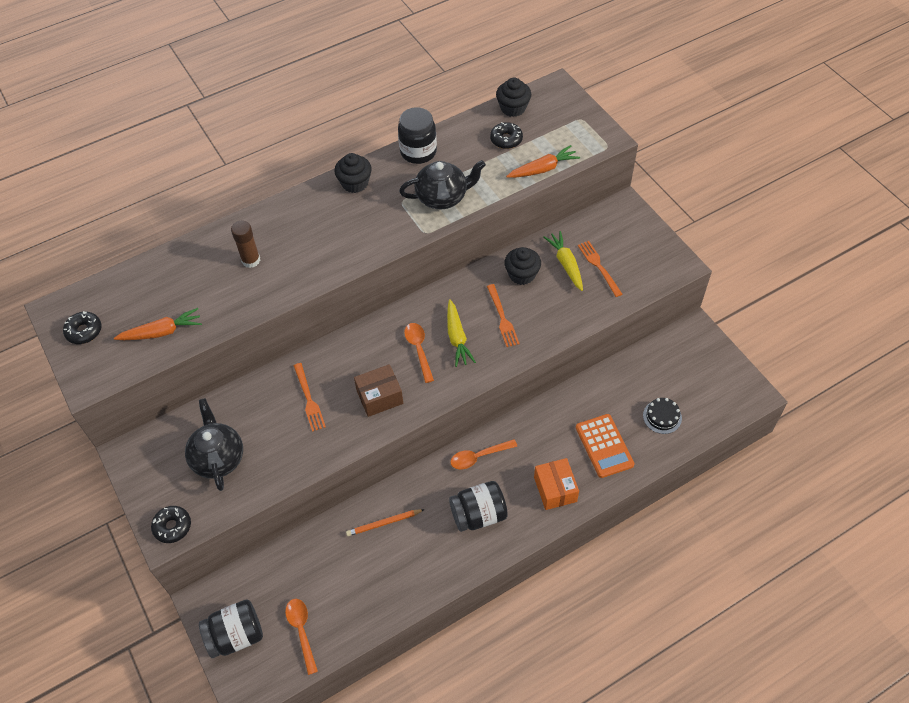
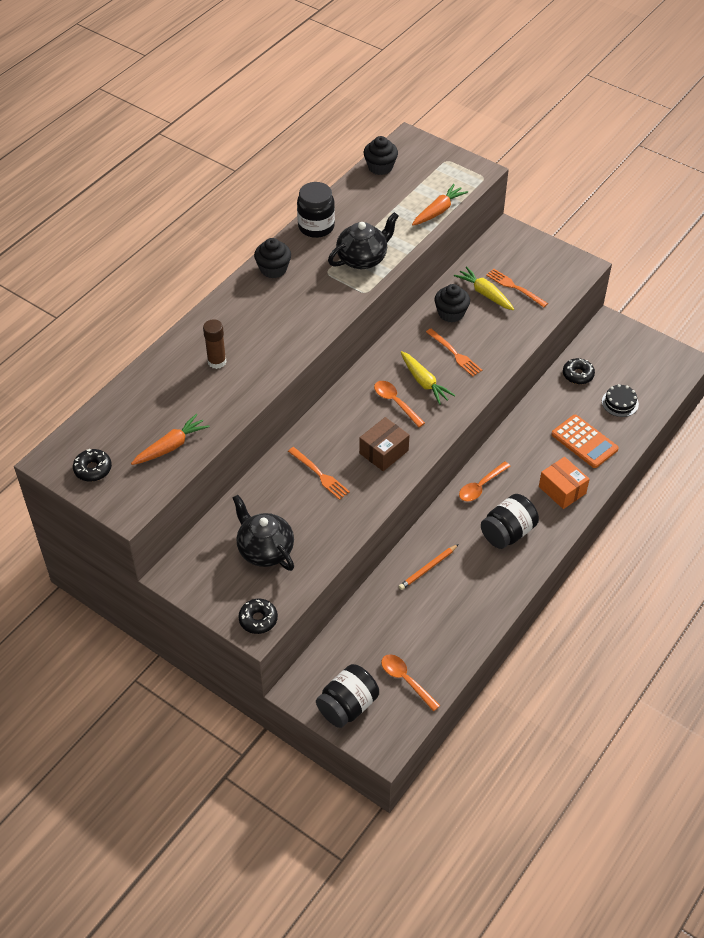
camera: 25 degrees left, 5 degrees down
black donut [490,122,523,149] -> black donut moved to [563,358,595,384]

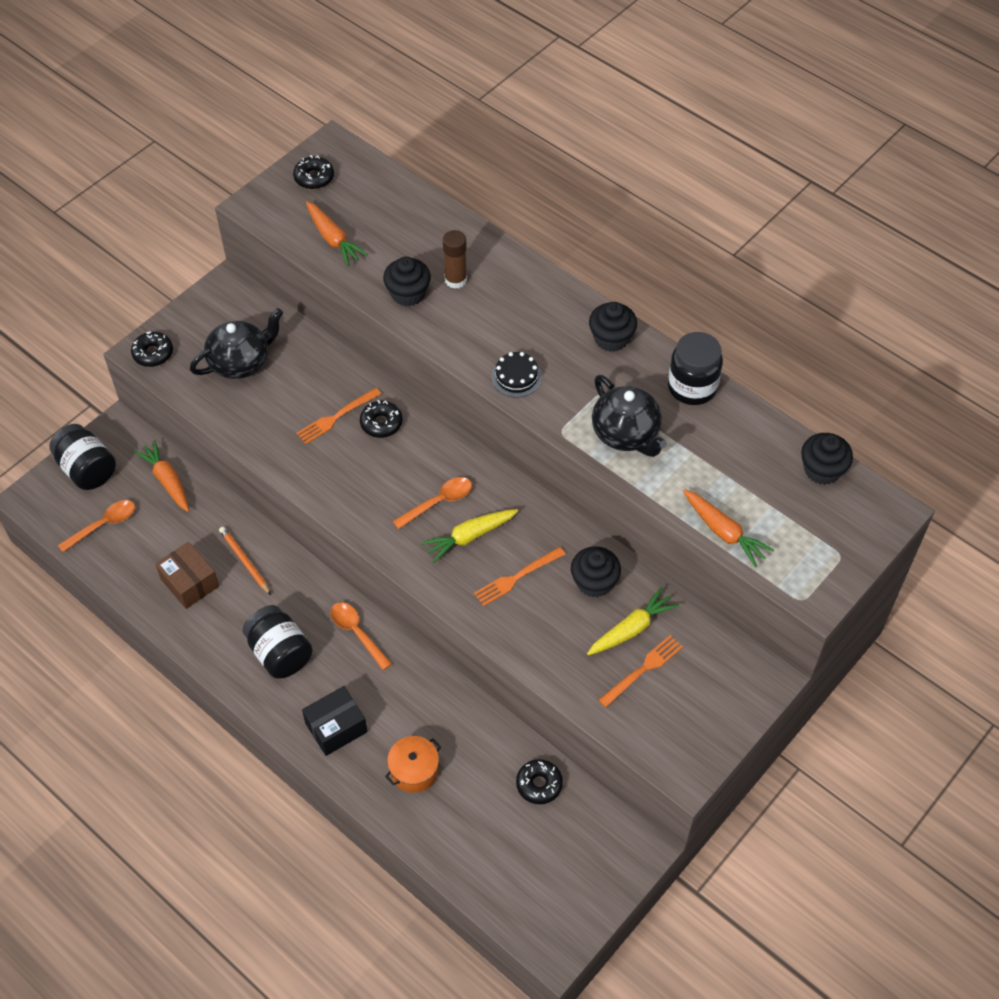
camera: 95 degrees right, 5 degrees up
brown box [359,417,409,471] -> brown box moved to [155,542,219,609]
orange box [539,457,590,509] -> black box [302,686,367,756]
orange calculator [551,415,619,468] -> orange pot [385,736,441,793]
black cake [602,384,639,417] -> black cake moved to [491,352,542,398]
none -> orange carrot [134,440,189,512]
none -> black donut [360,400,402,438]
none -> black cupcake [383,257,431,306]

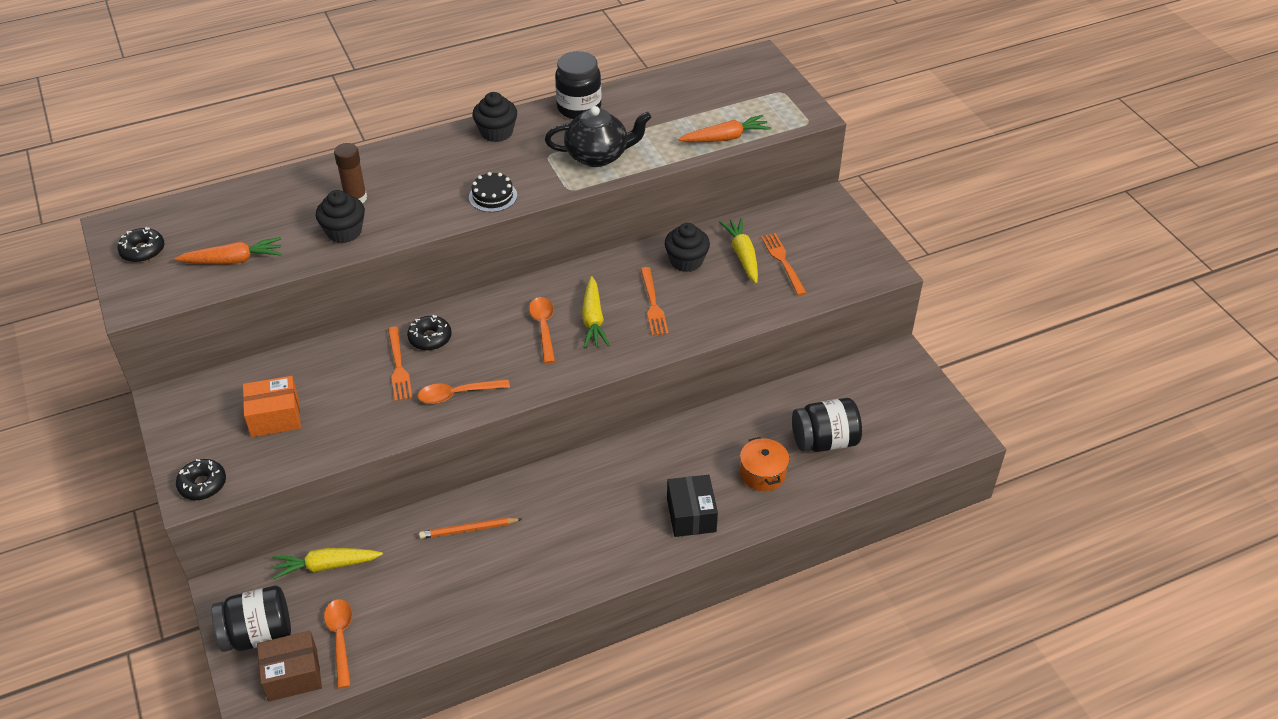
camera: 65 degrees left, 10 degrees down
orange carrot [134,440,189,512] -> yellow carrot [272,548,383,580]
brown box [155,542,219,609] -> brown box moved to [257,631,322,701]
black teapot [190,308,283,379] -> orange box [243,376,301,437]
black jar [243,605,313,679] -> black jar moved to [792,398,862,452]
orange spoon [331,602,392,670] -> orange spoon moved to [418,379,510,404]
black donut [516,759,563,804] -> none
black cupcake [801,433,853,485] -> none

